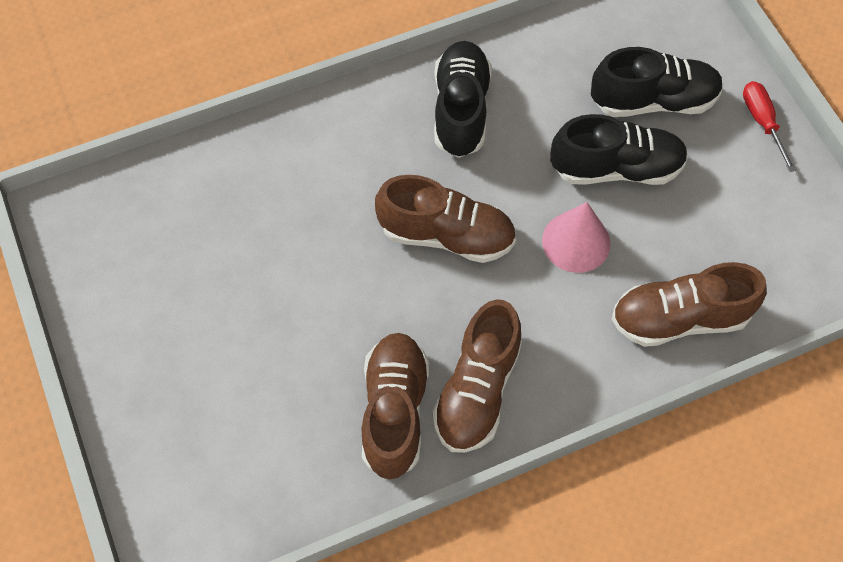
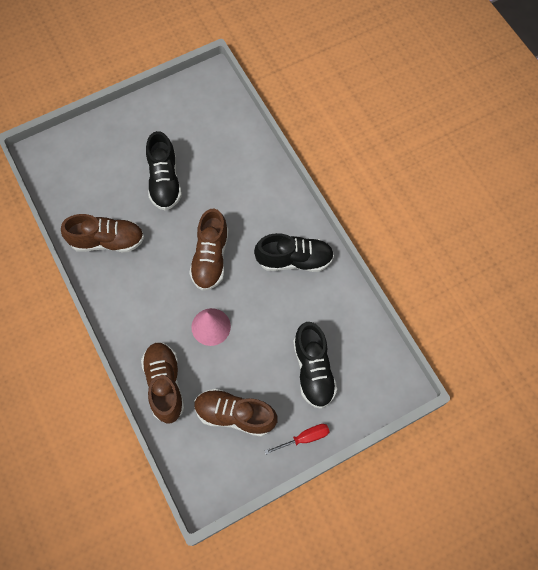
camera: 85 degrees right, 5 degrees up
brown shoe [432,299,522,453] -> brown shoe moved to [194,389,277,437]
black shoe [550,114,688,185] -> black shoe moved to [146,131,182,211]

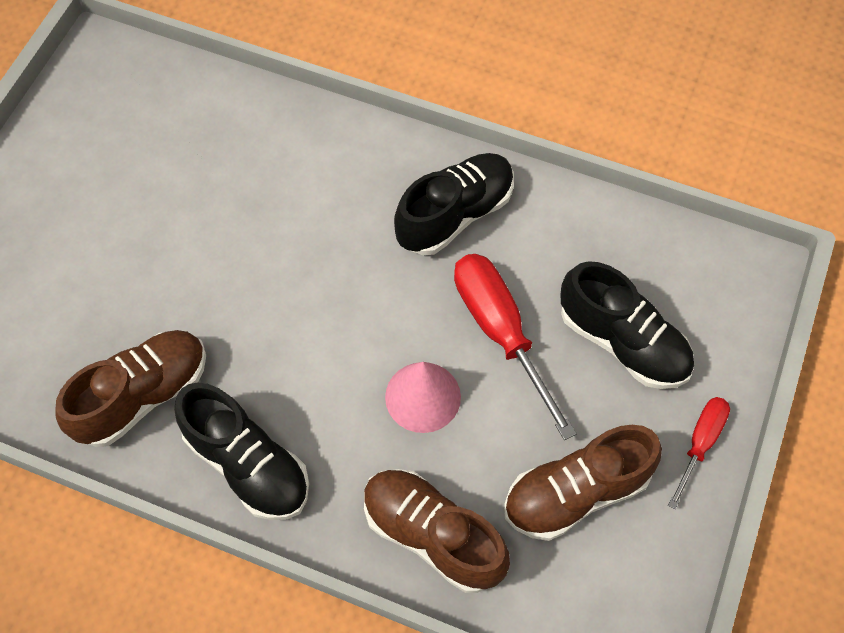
camera: 40 degrees left, 5 degrees down
black shoe [146,131,182,211] -> black shoe moved to [174,383,309,520]
brown shoe [189,209,229,291] -> none
none -> red screwdriver [454,254,577,440]

